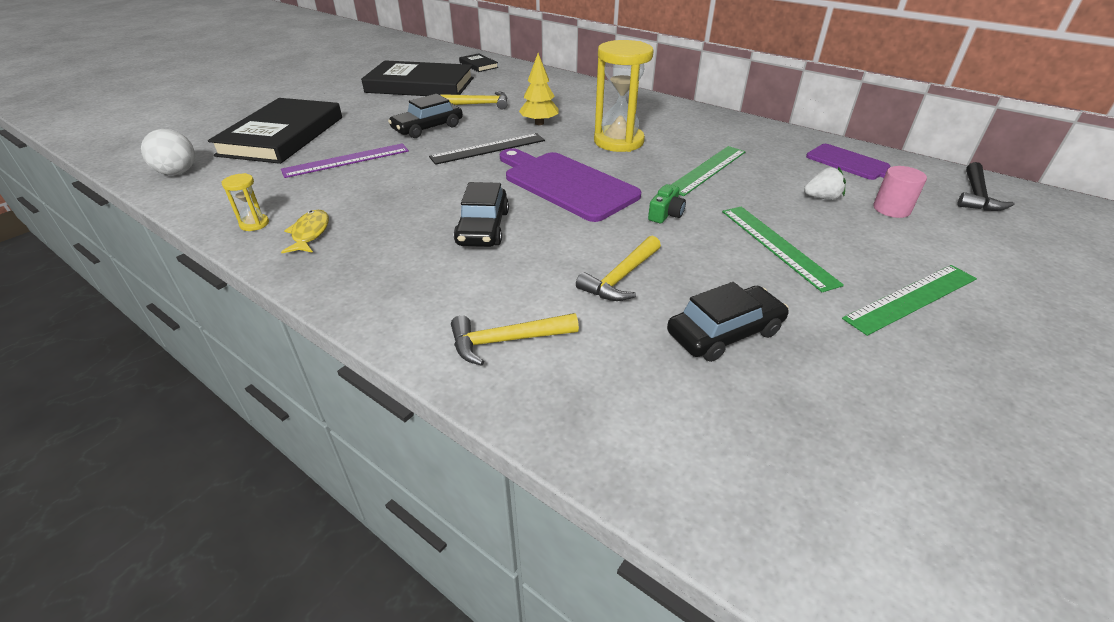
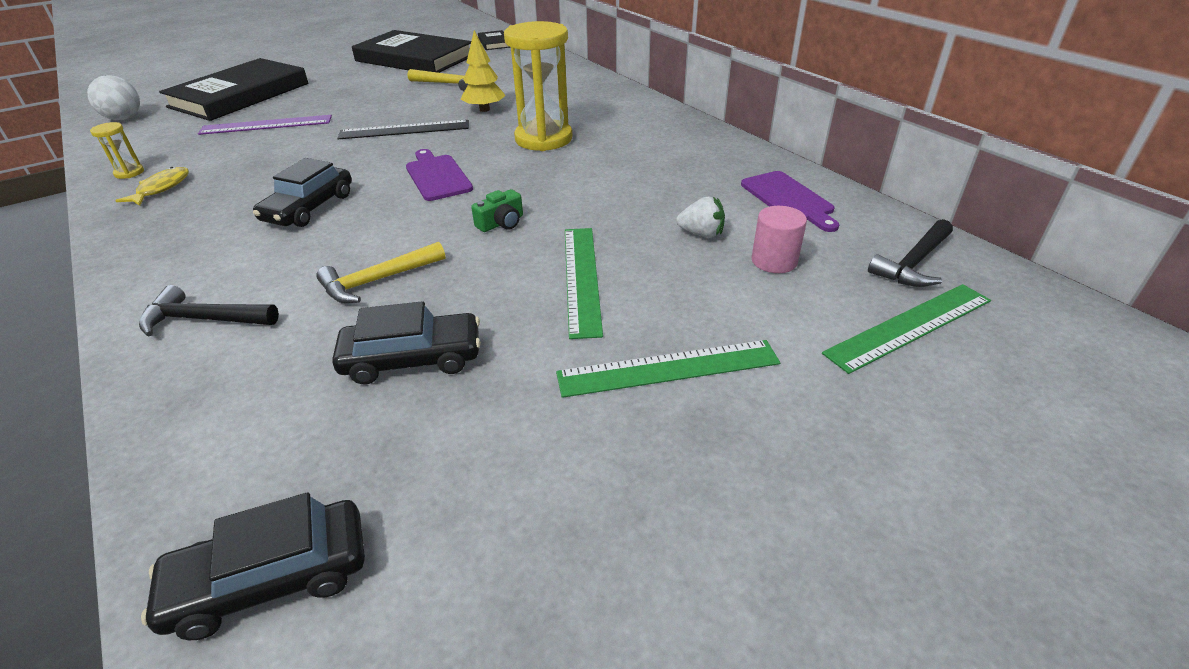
camera: 20 degrees right, 0 degrees up
black car [388,94,463,138] -> black car moved to [141,492,365,640]
yellow hammer [451,313,579,366] -> black hammer [139,285,279,336]
purple cutting board [500,148,642,222] -> purple cutting board [406,149,473,201], size x0.59
green ruler [671,146,746,196] -> green ruler moved to [822,284,991,374]

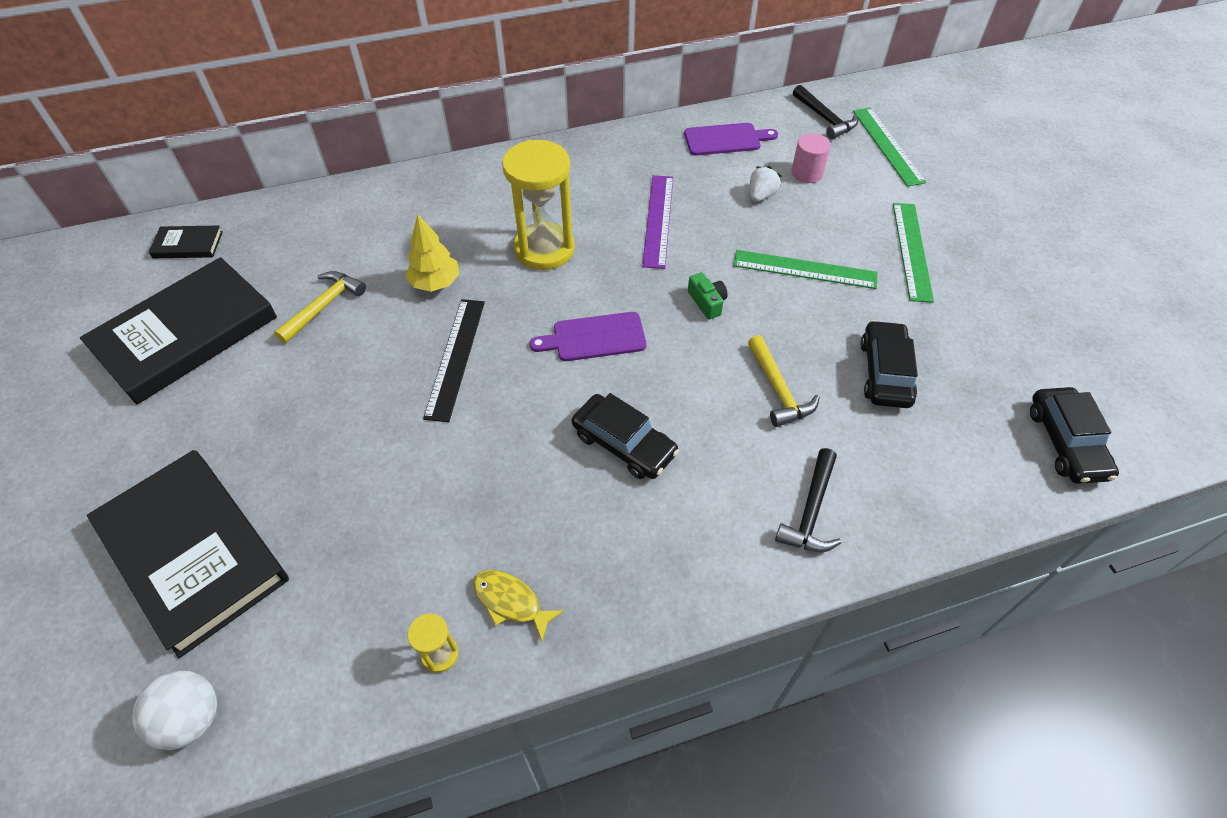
camera: 75 degrees left, 15 degrees up
purple ruler [198,115,332,135] -> purple ruler moved to [642,175,673,269]

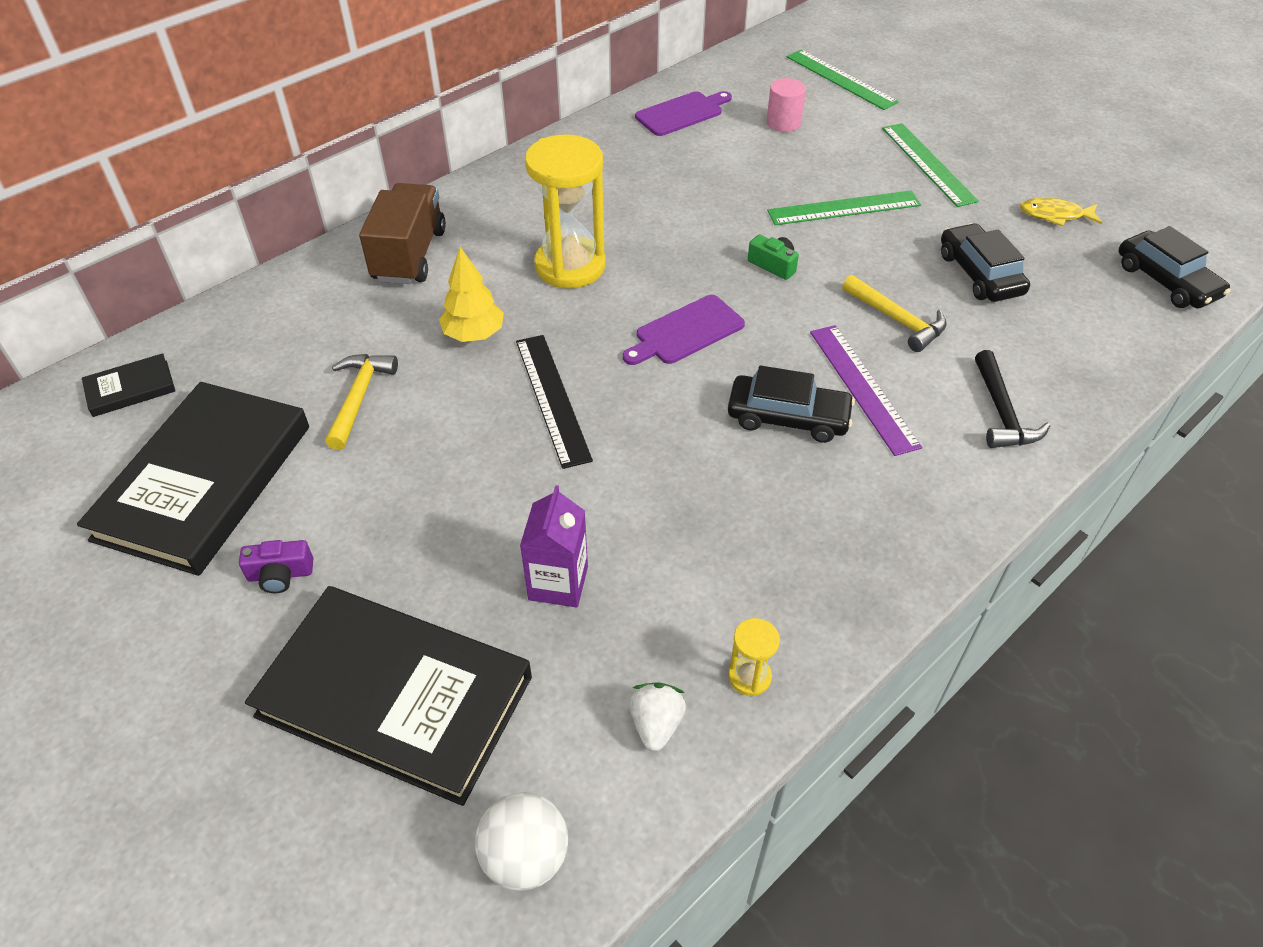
camera: 25 degrees left, 5 degrees down
yellow fish [473,570,564,641] -> yellow fish moved to [1020,198,1102,226]
purple ruler [642,175,673,269] -> purple ruler moved to [810,325,922,456]
white strawberry [750,166,782,202] -> white strawberry moved to [629,683,686,752]
black hammer [793,85,858,139] -> none
none -> purple camera [239,540,314,593]
none -> brown truck [359,183,446,284]
none -> purple carton [520,485,588,608]

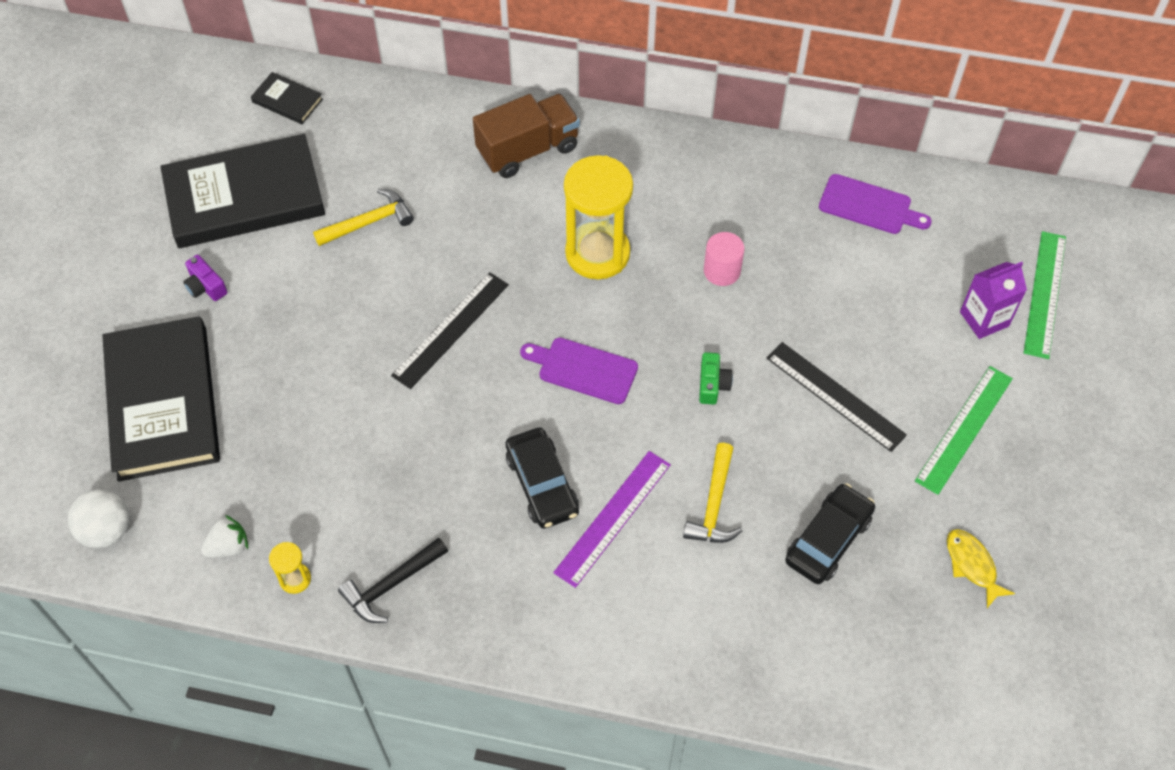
camera: 55 degrees right, 10 degrees up
yellow tree [439,247,504,342] -> none
purple carton [520,485,588,608] -> purple carton moved to [960,262,1027,339]
pink cylinder [766,78,806,132] -> pink cylinder moved to [704,232,745,286]
green ruler [767,190,921,225] -> black ruler [767,342,907,452]
black hammer [975,350,1050,448] -> black hammer moved to [338,537,448,623]
black car [1118,226,1230,308] -> none

